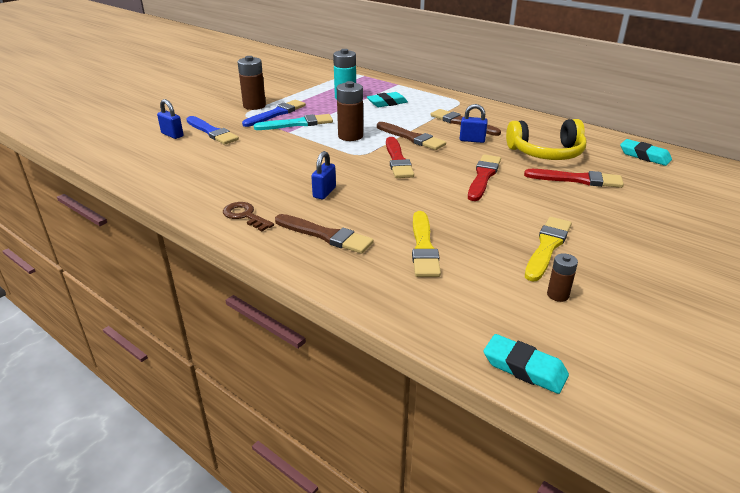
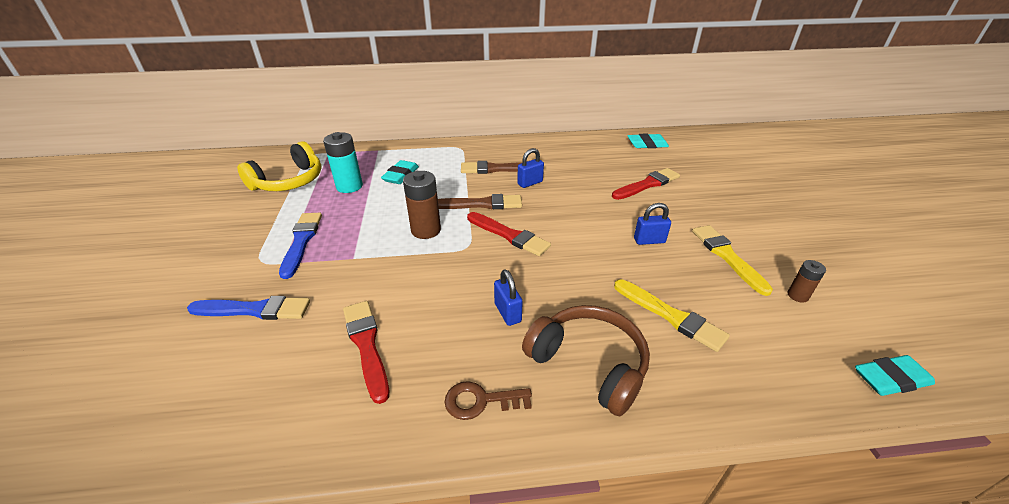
camera: 45 degrees left, 5 degrees up
blue padlock [157,99,183,139] -> blue padlock moved to [634,203,671,245]
brown battery [238,56,266,110] -> none
turquoise brush [254,114,333,130] -> none
brown brush [275,214,374,254] -> brown headphones [522,305,650,416]
red brush [468,154,501,201] -> red brush moved to [343,301,389,404]
yellow headphones [506,119,587,160] -> yellow headphones moved to [237,141,322,191]

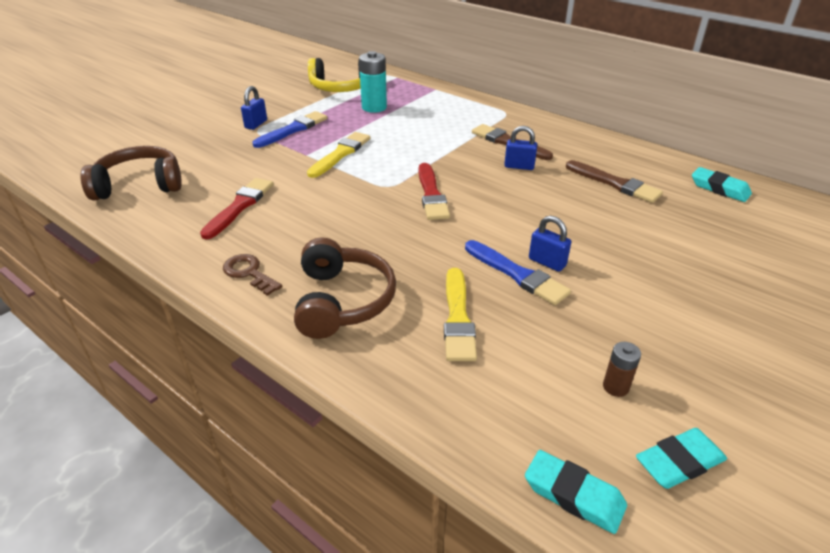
camera: 45 degrees right, 0 degrees up
blue brush [187,296,310,320] -> blue brush moved to [465,240,571,305]
turquoise eraser [381,160,419,184] -> turquoise eraser moved to [636,428,727,489]
brown battery [403,171,441,239] -> none
brown brush [438,194,522,210] -> brown brush moved to [566,160,663,203]
blue padlock [494,270,523,326] -> blue padlock moved to [241,86,267,130]
red brush [612,168,680,200] -> none
yellow brush [692,225,773,296] -> yellow brush moved to [307,132,370,178]
none -> brown headphones [80,146,182,200]

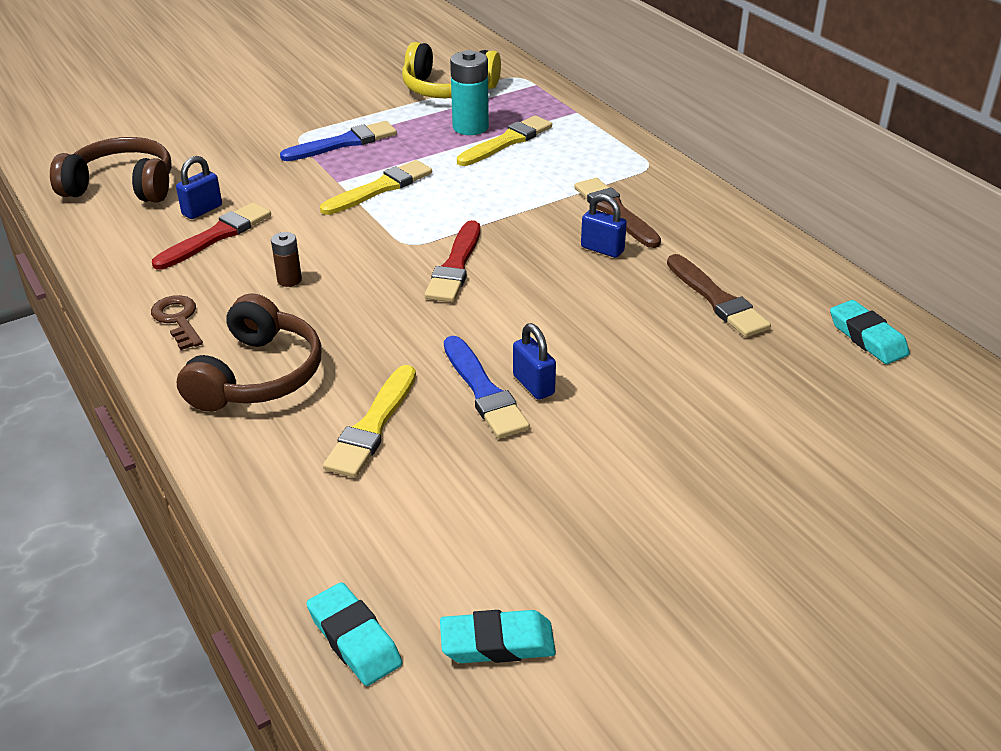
camera: 20 degrees right, 0 degrees up
blue padlock [241,86,267,130] -> blue padlock moved to [176,156,222,219]
brown battery [603,342,641,397] -> brown battery moved to [271,232,302,287]
none -> yellow brush [457,115,552,166]

